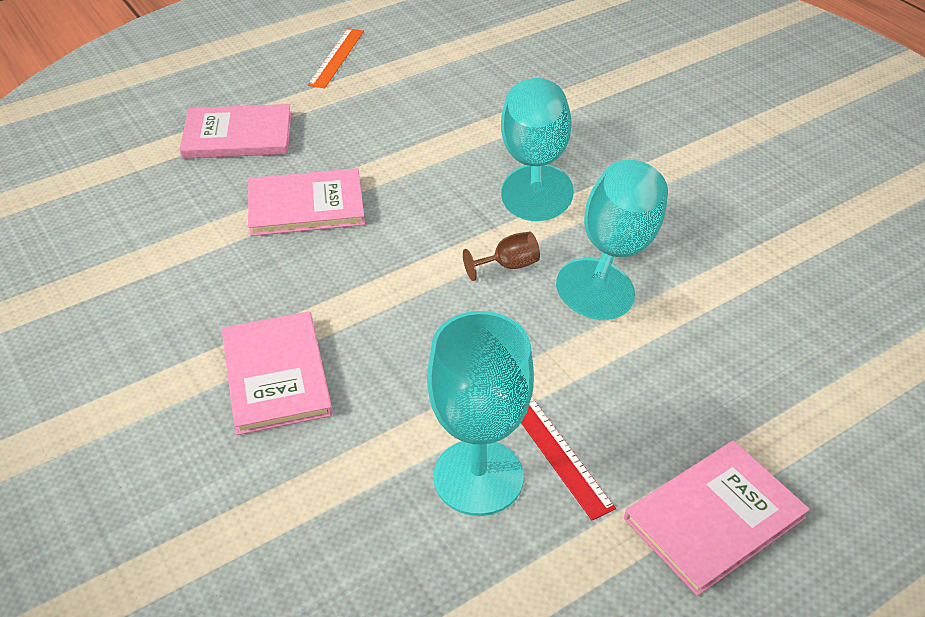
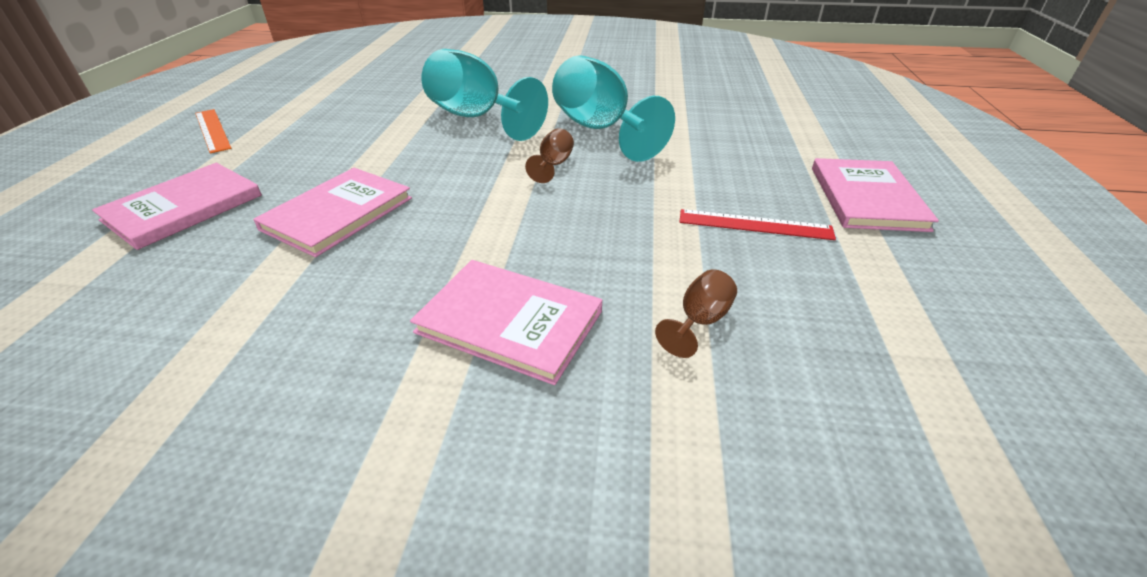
camera: 50 degrees left, 5 degrees down
turquoise goblet [427,311,534,516] -> none
none -> brown goblet [655,269,737,358]

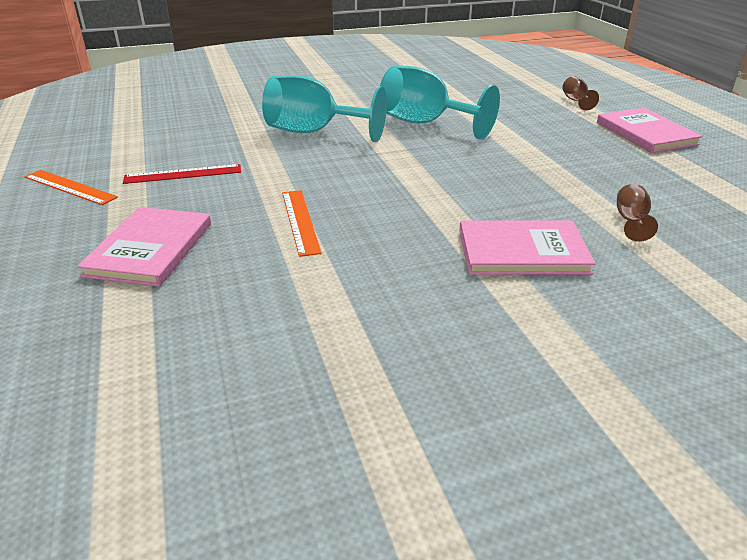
camera: 25 degrees left, 5 degrees down
pink book [253,168,412,257] -> orange ruler [282,190,322,257]
brown goblet [525,128,574,183] -> brown goblet moved to [563,76,599,111]
red ruler [680,209,836,240] -> red ruler moved to [123,164,241,184]

